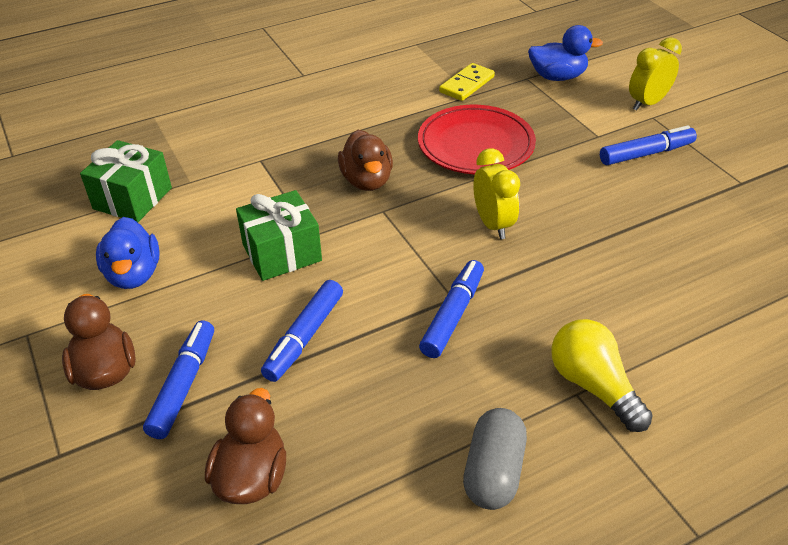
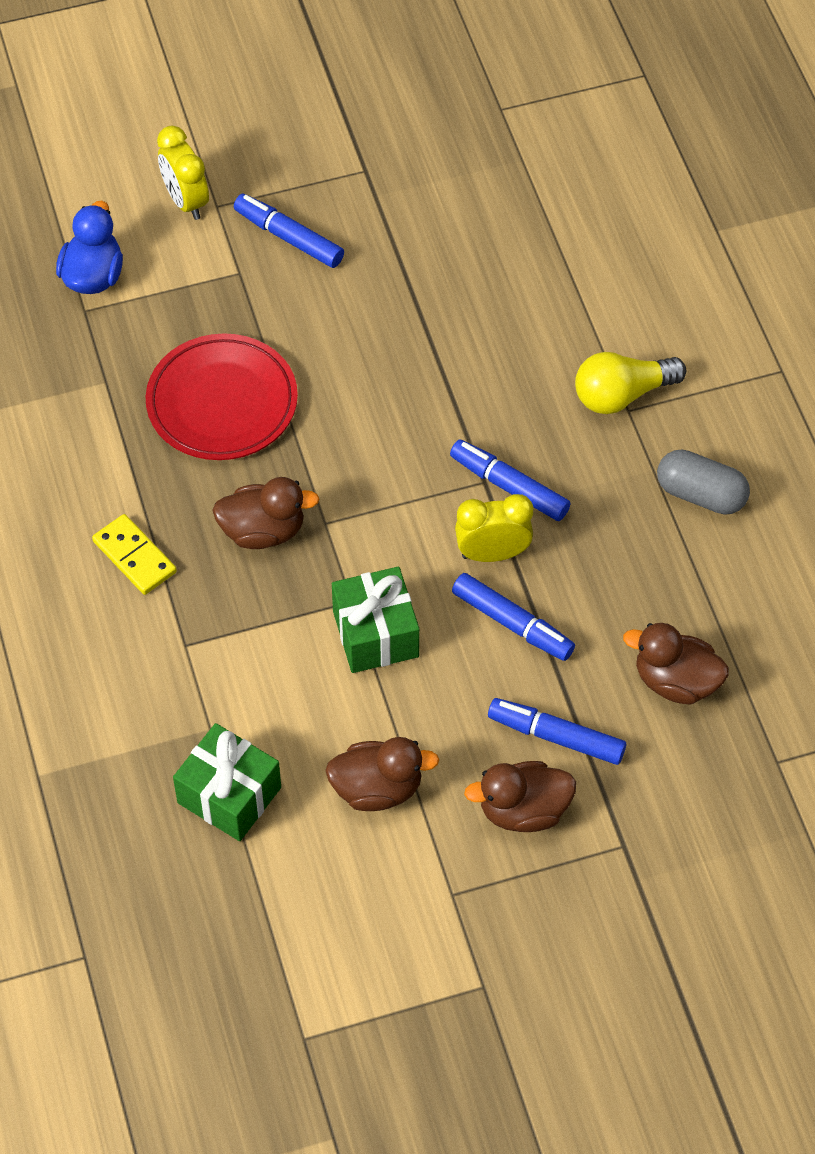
camera: 80 degrees left, 15 degrees up
blue duck [96,217,160,289] -> brown duck [325,737,439,811]
yellow domino [439,63,495,101] -> yellow domino moved to [92,514,177,595]
yellow clock [473,148,520,239] -> yellow clock moved to [455,494,533,562]
blue marker [600,125,697,165] -> blue marker turned 45 degrees counterclockwise [234,193,344,268]

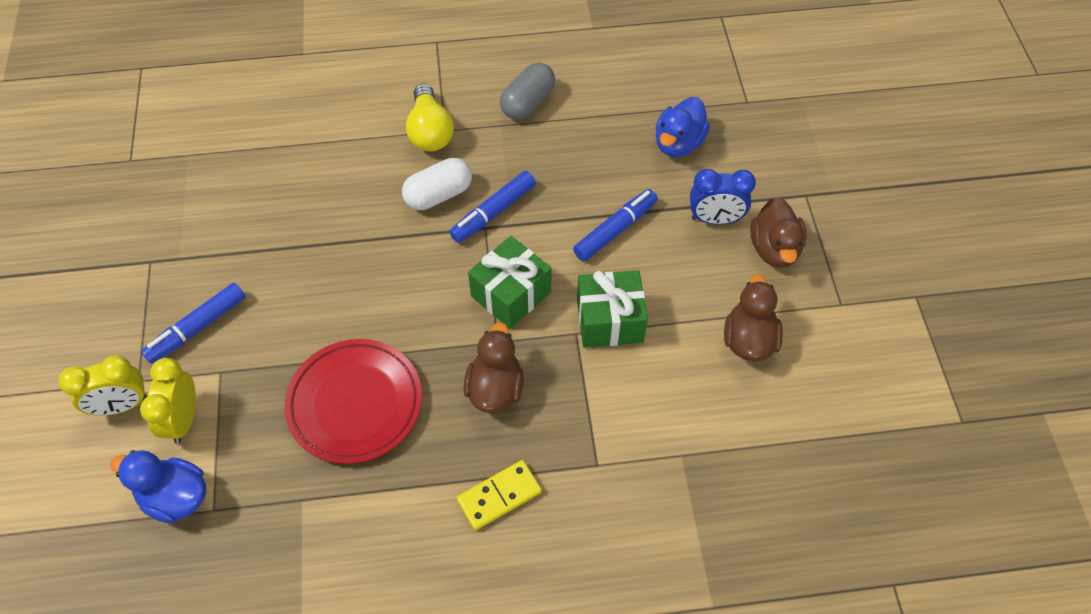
camera: 80 degrees left, 0 degrees up
green gift [173,723,281,841] -> green gift moved to [468,236,551,329]
yellow clock [455,494,533,562] -> yellow clock moved to [140,358,196,444]
blue marker [488,698,626,765] -> blue clock [690,169,756,225]
brown duck [623,623,729,705] -> blue duck [656,97,710,157]
none -> white capsule [402,158,472,210]

